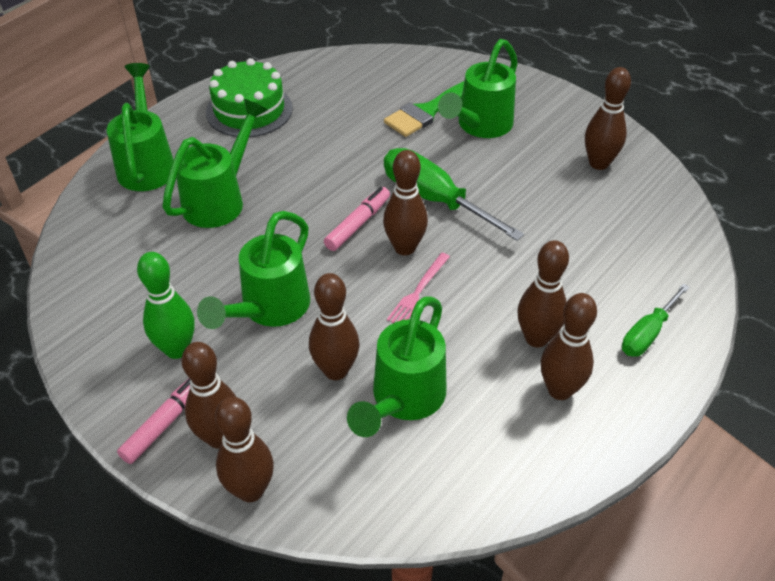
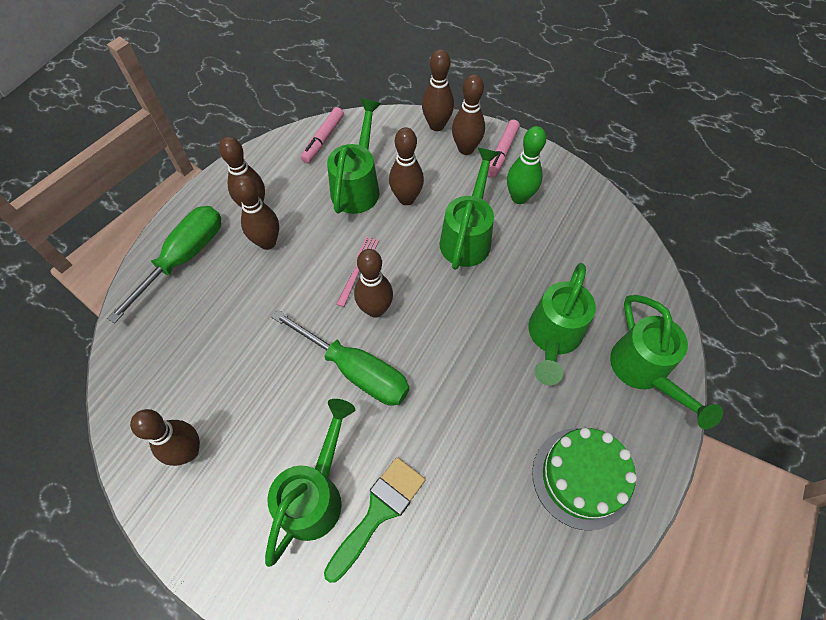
camera: 170 degrees right, 15 degrees up
pink marker [324,187,390,251] -> pink marker moved to [301,107,344,163]
green screwdriver [622,284,690,357] -> green screwdriver [107,206,221,324], size x1.69

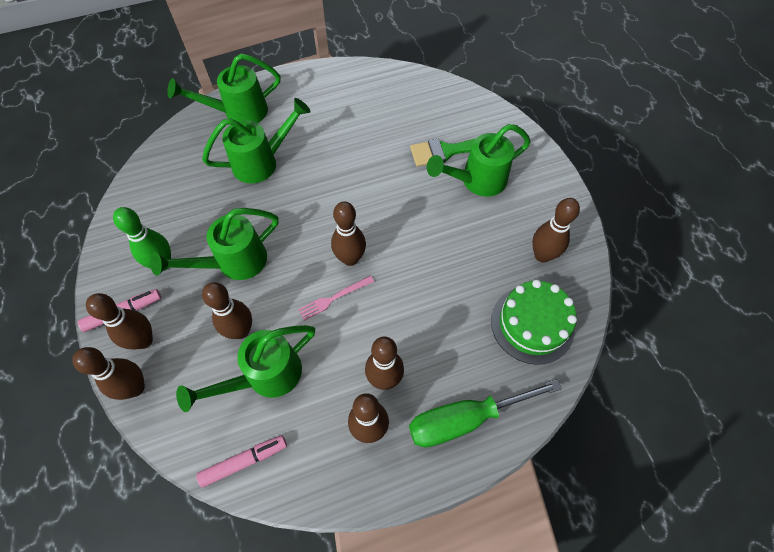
camera: 140 degrees left, 0 degrees up
green screwdriver [272,310,409,406] -> none
green cake [532,428,637,530] -> green cake moved to [491,280,577,365]
green watering can [610,295,723,429] -> green watering can turned 135 degrees counterclockwise [167,54,281,123]

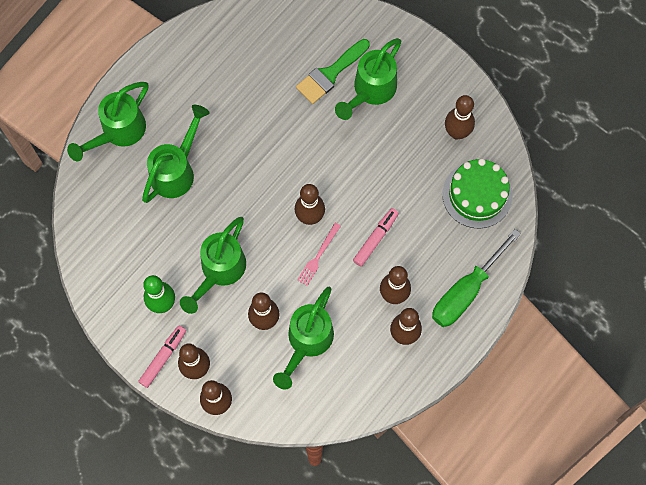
camera: 30 degrees left, 10 degrees up
pink marker [196,435,287,488] -> pink marker moved to [353,208,399,267]

